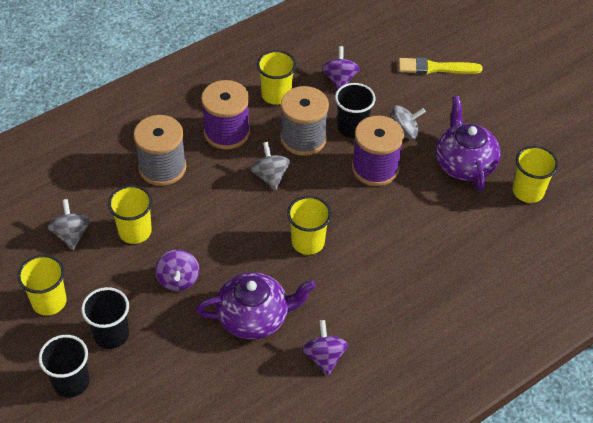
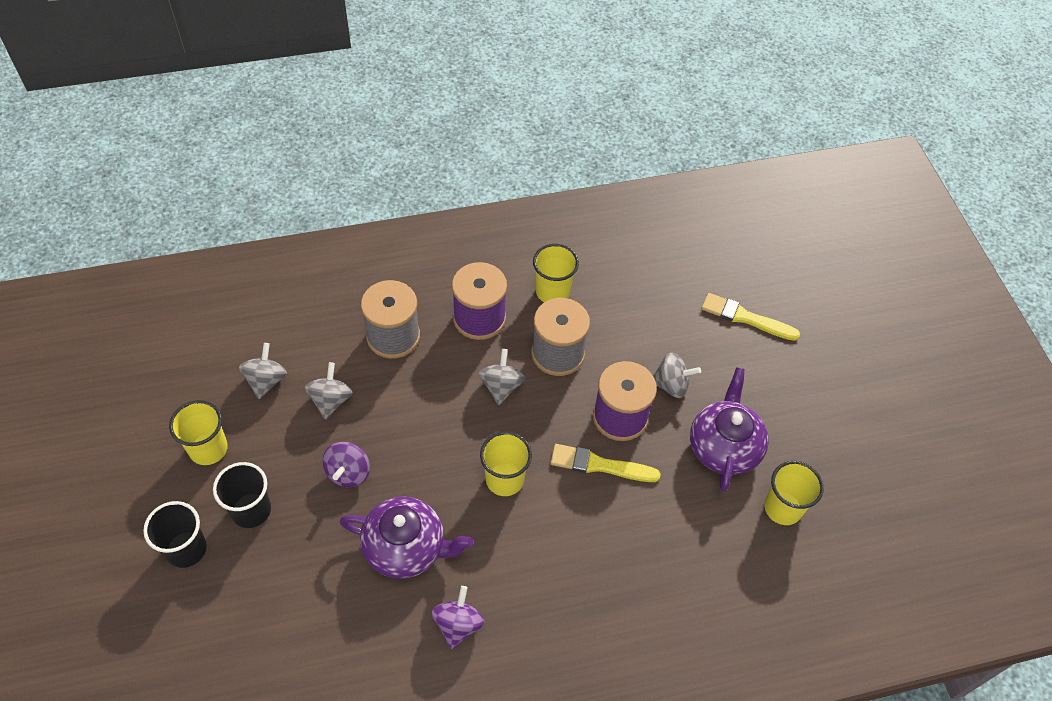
camera: 20 degrees right, 5 degrees up
yellow cup [108,185,152,244] -> grey spinning top [304,362,353,420]
purple spinning top [322,46,360,89] -> none
black cup [335,83,376,138] -> none
none -> yellow brush [551,444,661,482]

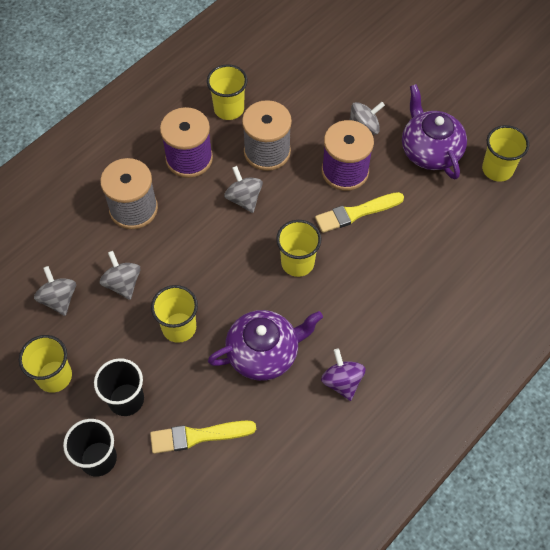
camera: 30 degrees left, 5 degrees up
purple spinning top [323,442,370,487] -> yellow cup [151,285,198,343]
yellow brush [702,293,800,341] -> yellow brush moved to [150,421,256,454]

